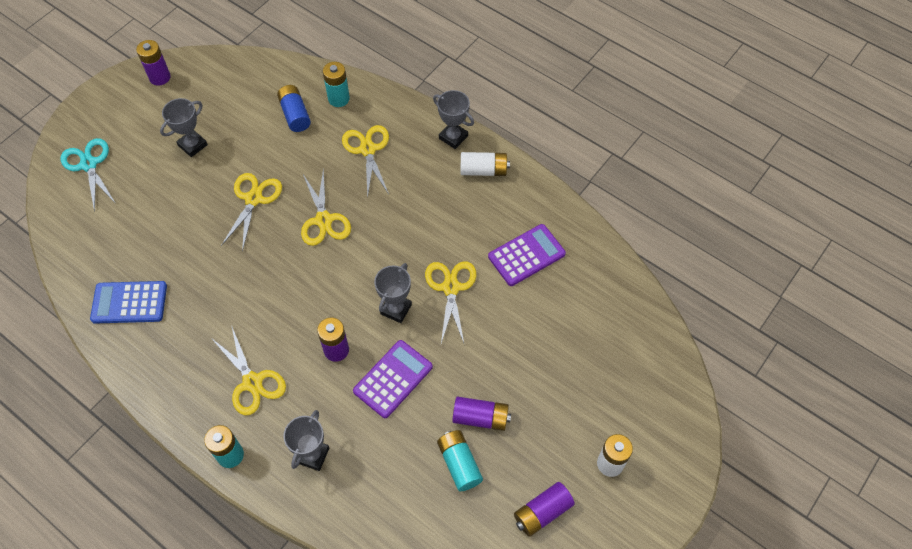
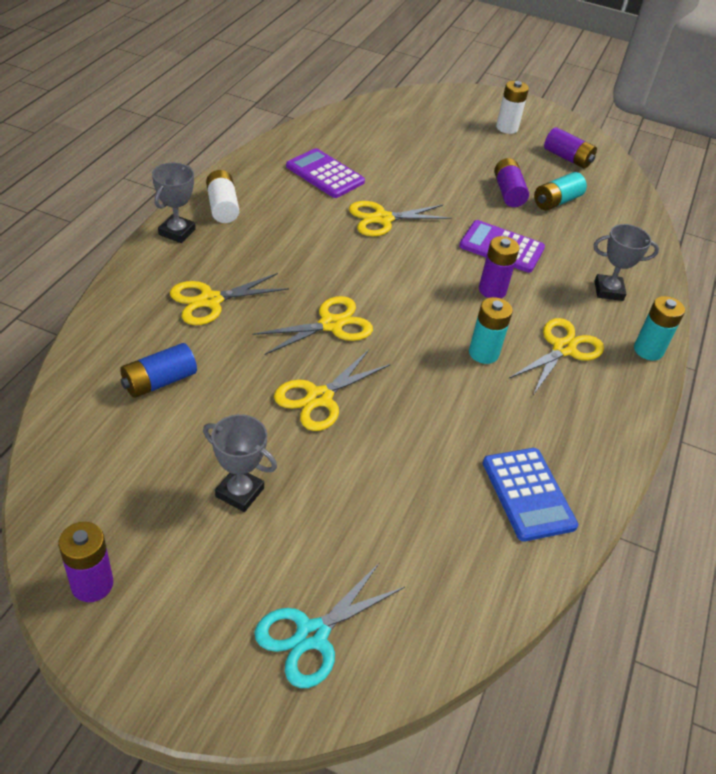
camera: 110 degrees left, 15 degrees down
yellow scissors [221,173,282,252] -> yellow scissors turned 45 degrees counterclockwise [274,350,391,431]
turquoise battery [323,62,350,107] -> turquoise battery moved to [469,297,513,364]
grey trophy [374,263,412,323] -> none

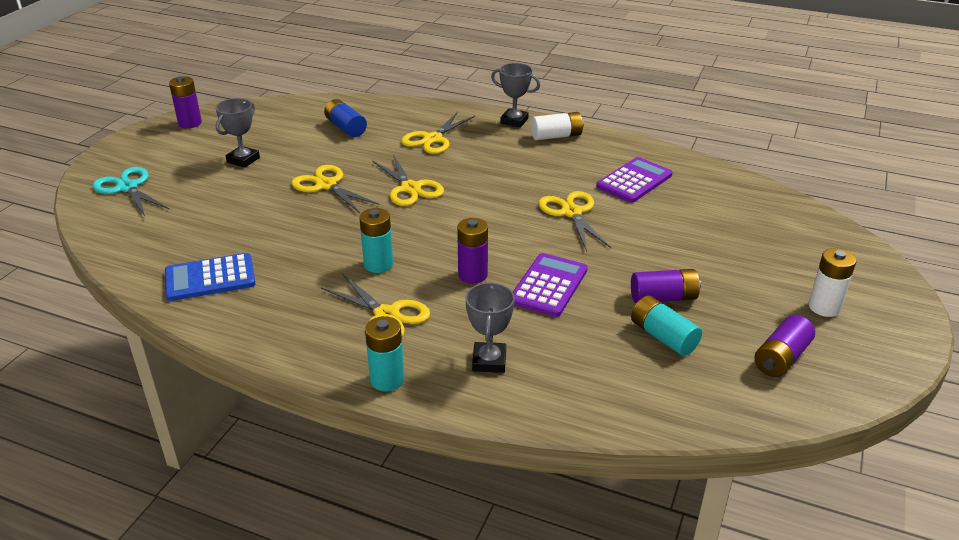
camera: 95 degrees right, 10 degrees down
yellow scissors [170,273,289,325] -> yellow scissors turned 120 degrees counterclockwise [401,112,475,154]

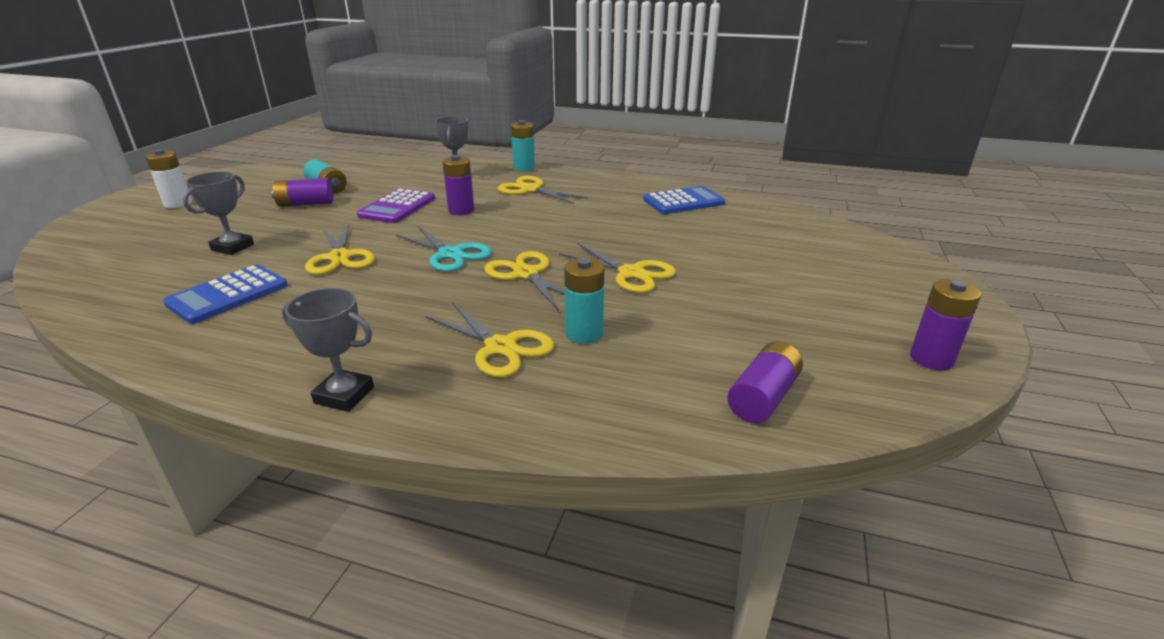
camera: 175 degrees right, 5 degrees down
turquoise scissors [93,167,169,216] -> turquoise scissors moved to [395,226,492,272]
grey trophy [215,98,260,168] -> grey trophy moved to [183,172,254,255]
blue battery [324,99,367,137] -> none
turquoise battery [359,208,393,273] -> turquoise battery moved to [564,258,605,344]
yellow scissors [401,112,475,154] -> yellow scissors turned 105 degrees clockwise [425,302,555,378]
white battery [531,112,584,140] -> none
purple calculator [596,157,672,203] -> blue calculator [163,265,288,324]
purple battery [754,315,815,377] -> purple battery moved to [727,341,803,423]

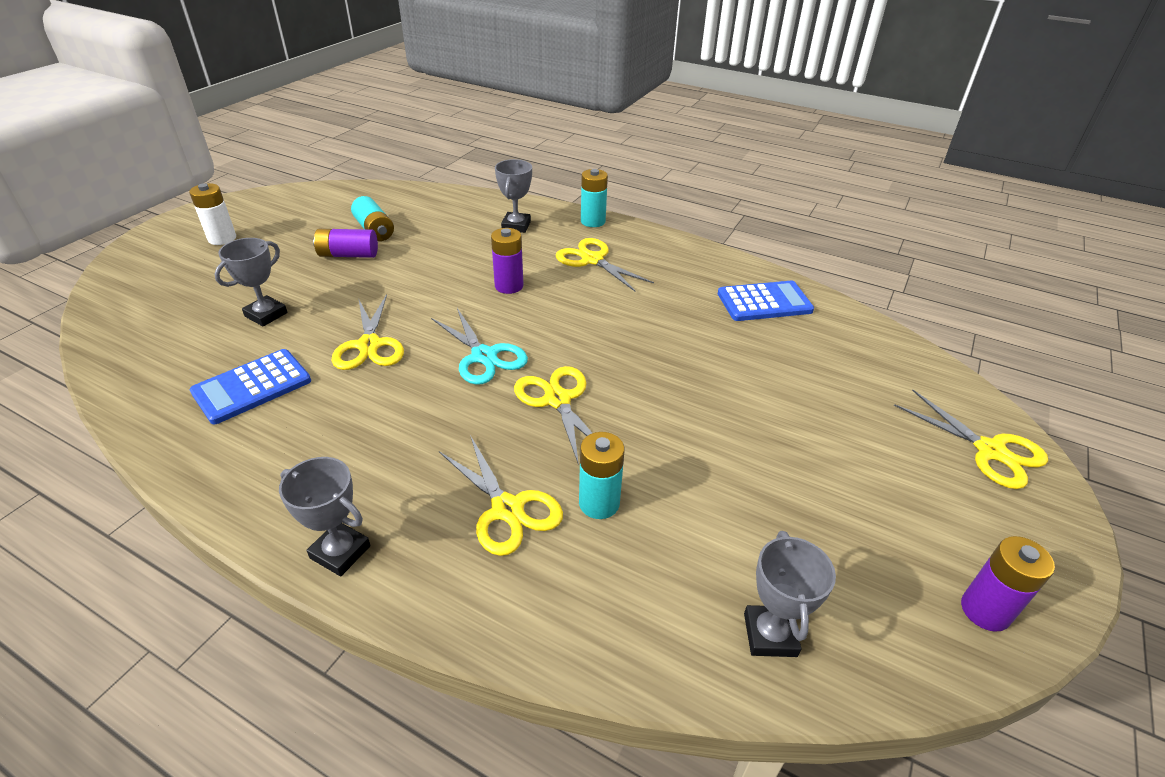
camera: 10 degrees right, 10 degrees up
purple calculator [357,188,435,223] -> none
yellow scissors [559,243,676,293] -> yellow scissors moved to [894,389,1048,489]
purple battery [727,341,803,423] -> grey trophy [744,531,836,657]

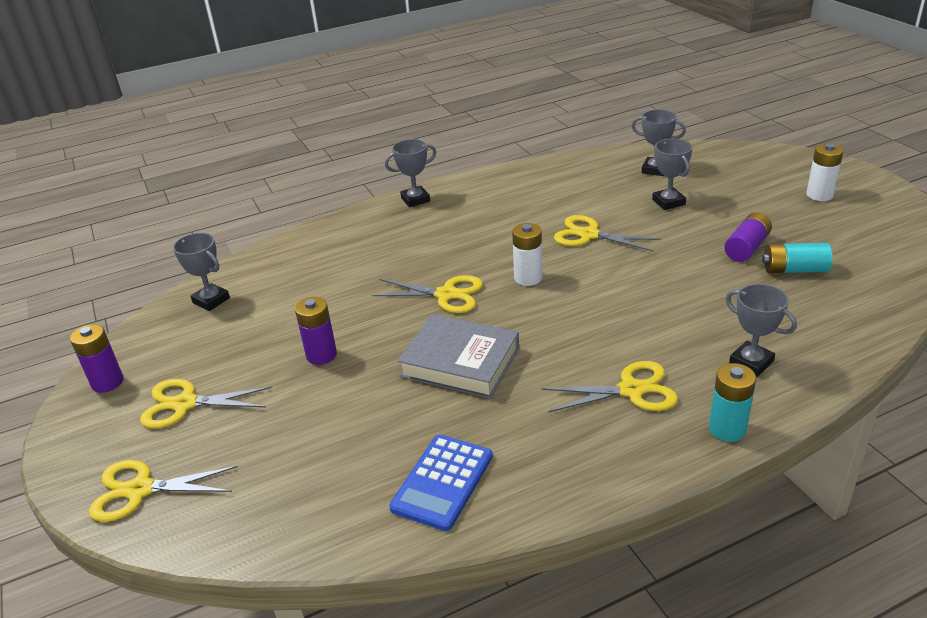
camera: 130 degrees right, 5 degrees down
blue calculator [190,349,311,424] -> none
turquoise scissors [431,308,528,385] -> white battery [512,223,542,286]
yellow scissors [439,435,563,556] -> yellow scissors moved to [140,379,272,428]
purple battery [491,228,524,294] -> purple battery moved to [295,297,337,365]
turquoise battery [579,432,625,519] -> none
none -> grey book [398,314,519,399]
none -> grey trophy [632,109,686,176]

